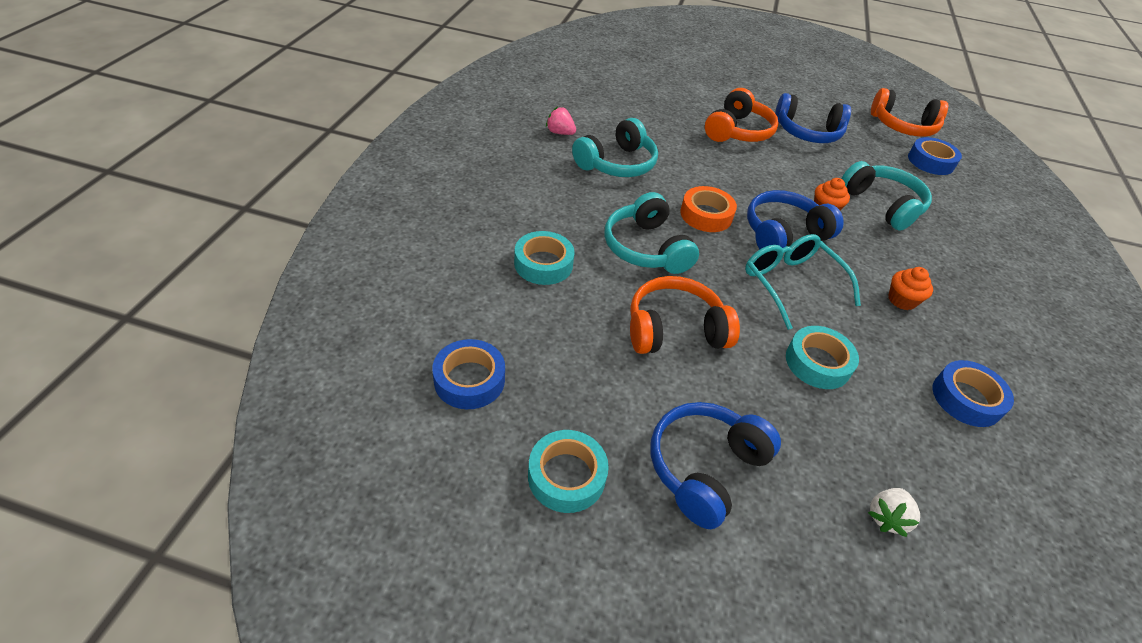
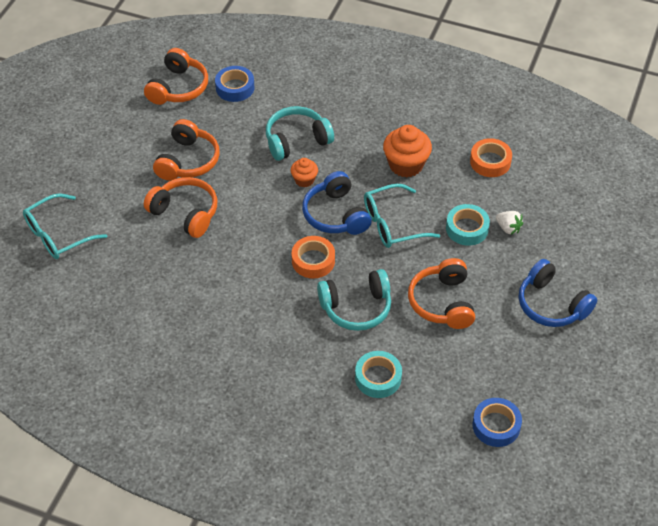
camera: 80 degrees left, 5 degrees up
turquoise tape [528,430,609,513] -> none
pink strawberry [546,107,576,135] -> none
turquoise headphones [572,118,658,177] -> none
blue headphones [775,93,851,143] -> orange headphones [153,119,220,181]
white strawberry [868,488,920,537] -> white strawberry moved to [496,211,523,235]
orange cupcake [888,267,933,310] -> orange cupcake [383,125,432,177], size x1.76
blue tape [933,360,1014,427] -> orange tape [470,138,512,177]
none -> turquoise glasses [23,193,107,259]

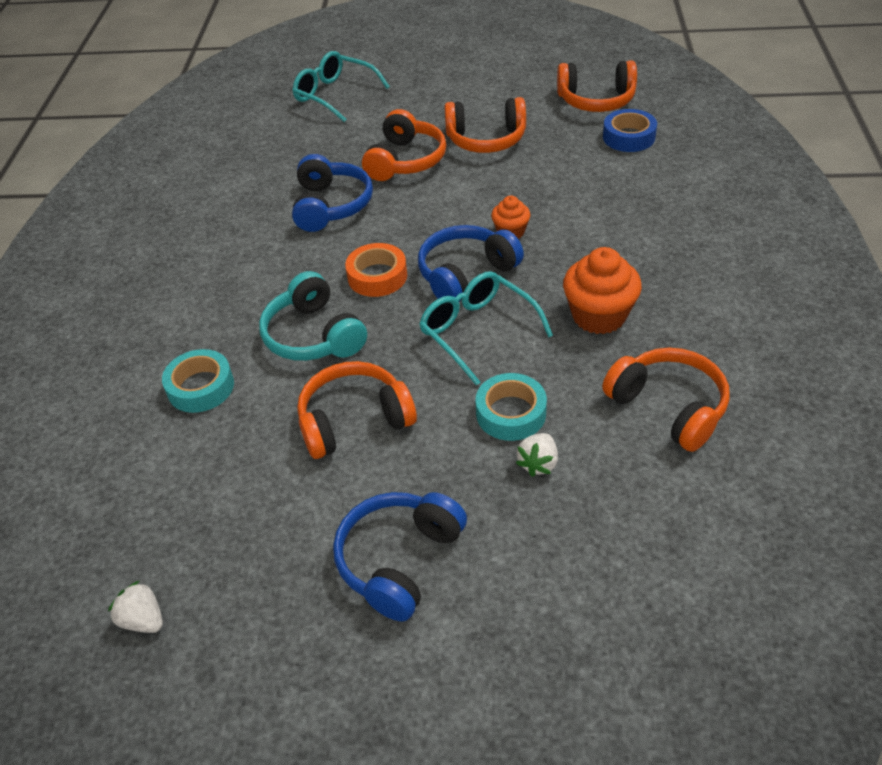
camera: 75 degrees right, 5 degrees down
turquoise headphones [266,106,334,161] -> none
orange tape [470,138,512,177] -> orange headphones [602,348,730,452]
blue tape [472,398,522,447] -> none
none -> white strawberry [108,581,163,633]
none -> blue headphones [292,154,373,232]

